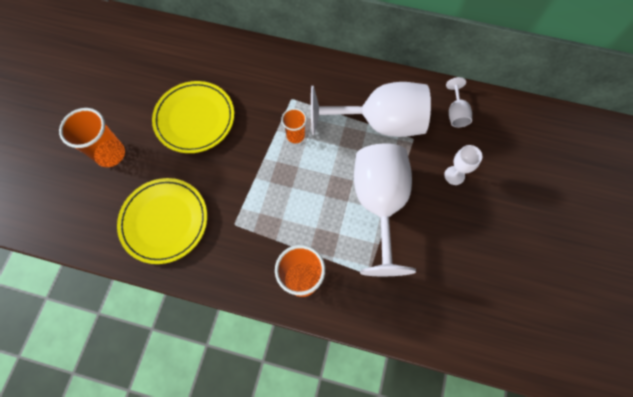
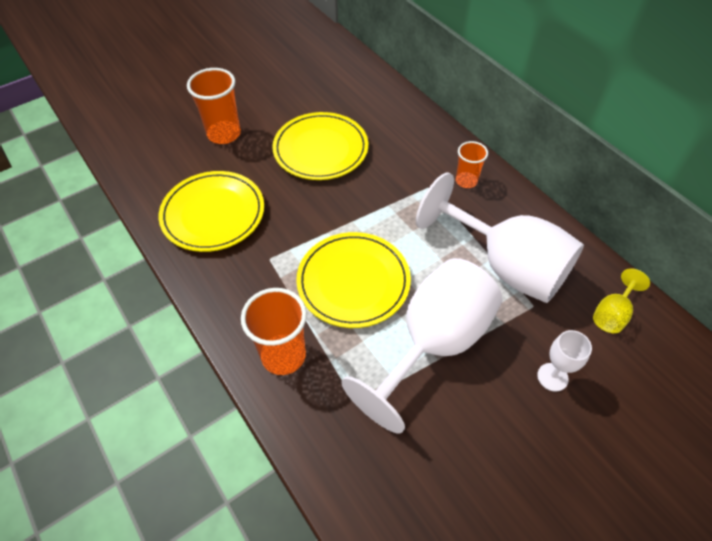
camera: 40 degrees right, 15 degrees down
orange cup [281,108,307,143] -> orange cup moved to [456,141,488,188]
white goblet [446,77,472,127] -> yellow goblet [593,269,650,333]
none -> yellow plate [296,232,411,328]

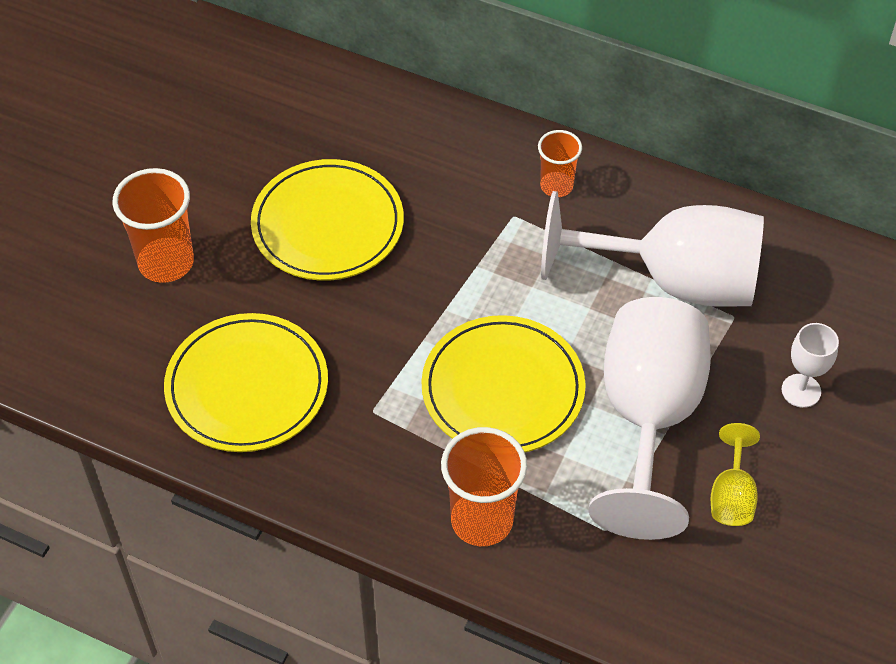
camera: 30 degrees left, 0 degrees up
yellow goblet [593,269,650,333] -> yellow goblet moved to [711,423,760,526]

